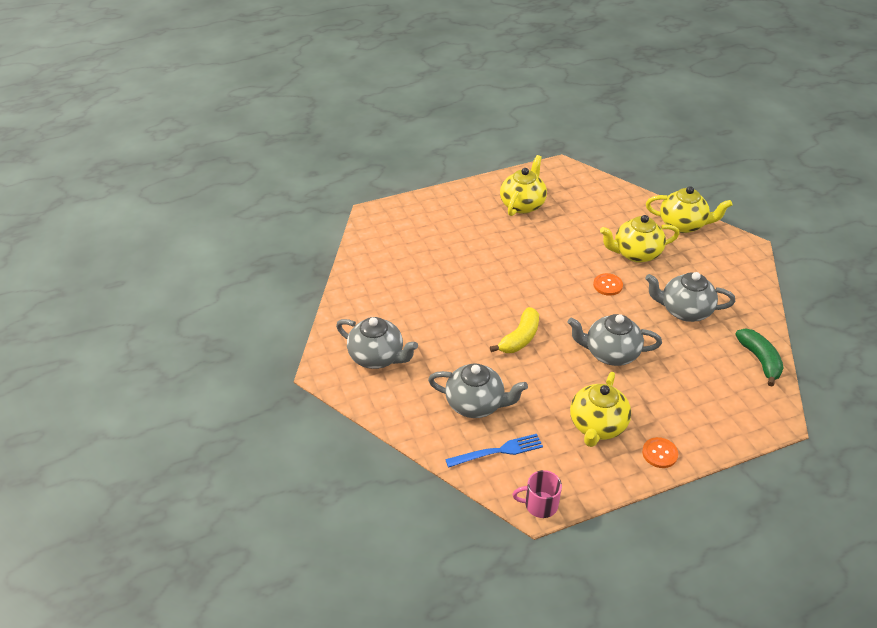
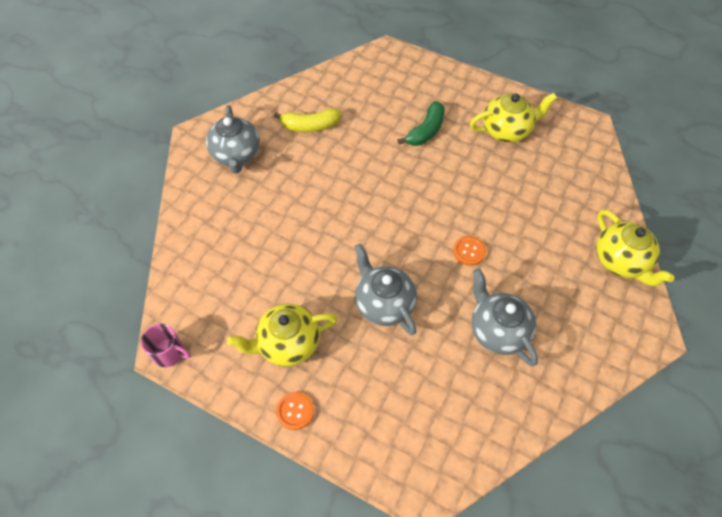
camera: 50 degrees right, 15 degrees up
grey teapot [428,363,528,418] -> none
blue fork [445,434,543,468] -> none
yellow banana [490,307,539,353] -> yellow banana moved to [274,108,341,132]
pink mug [512,470,562,518] -> pink mug turned 150 degrees clockwise [141,324,191,367]
yellow teapot [600,215,680,263] -> none
green banana [735,328,784,387] -> green banana moved to [397,101,445,146]

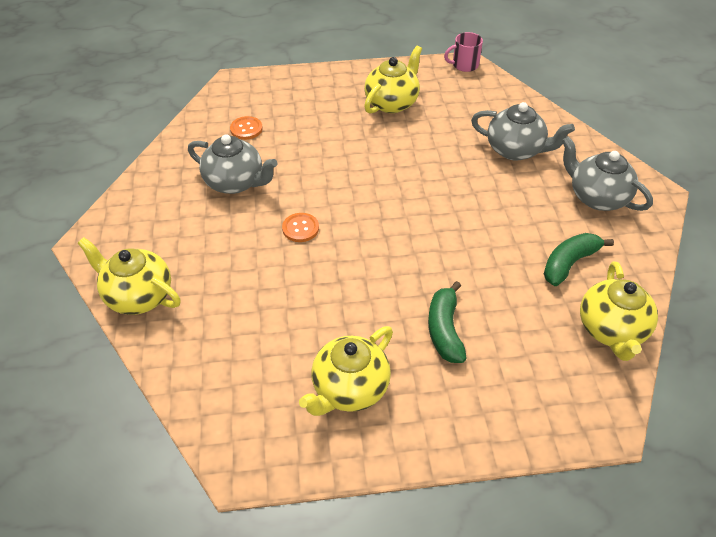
camera: 145 degrees right, 10 degrees down
yellow banana [274,108,341,132] -> green banana [544,233,614,286]
orange button [276,392,314,430] -> orange button moved to [230,116,263,140]
grey teapot [354,243,417,335] -> grey teapot moved to [471,102,575,161]
none -> yellow teapot [580,261,658,361]

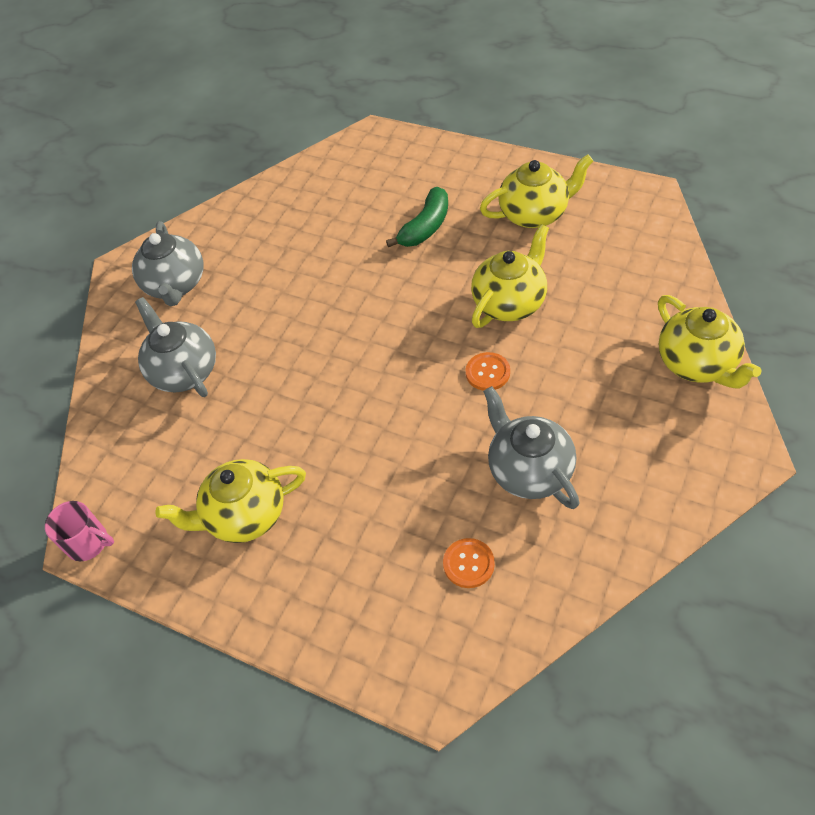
camera: 140 degrees left, 5 degrees up
green banana [544,233,614,286] -> none
yellow teapot [580,261,658,361] -> yellow teapot moved to [471,224,549,328]

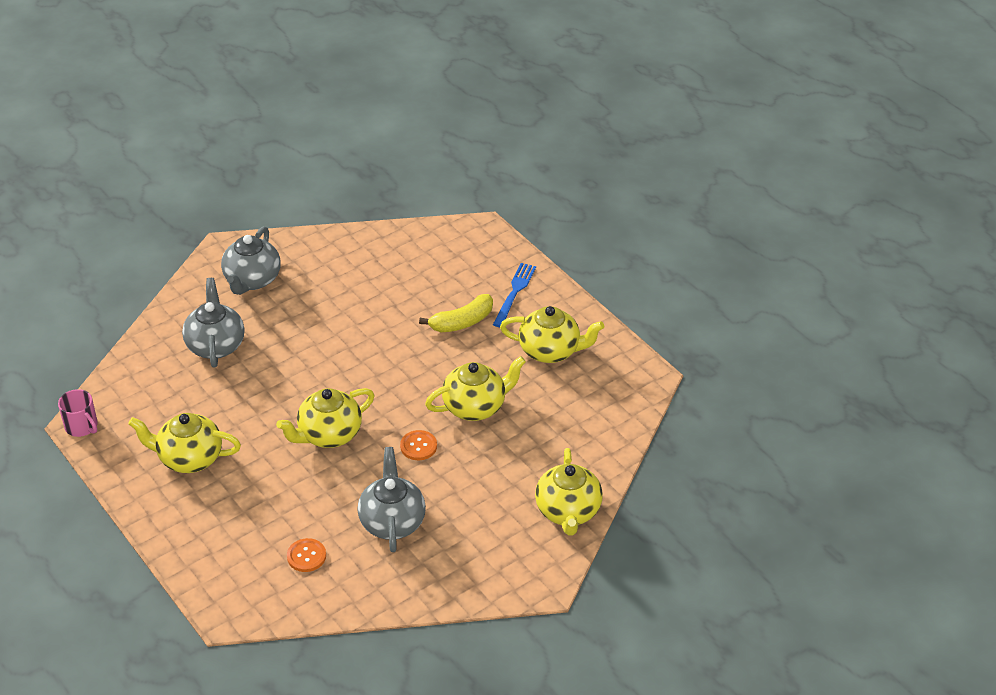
camera: 20 degrees right, 10 degrees down
green banana [386,187,448,247] -> yellow banana [419,294,493,332]
none -> yellow teapot [276,388,374,448]
none -> blue fork [493,263,536,327]

